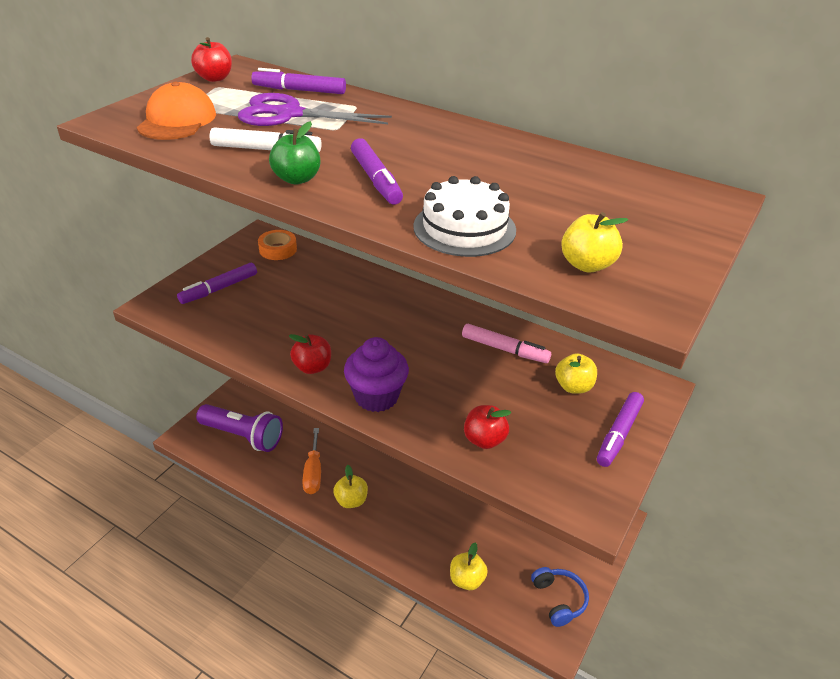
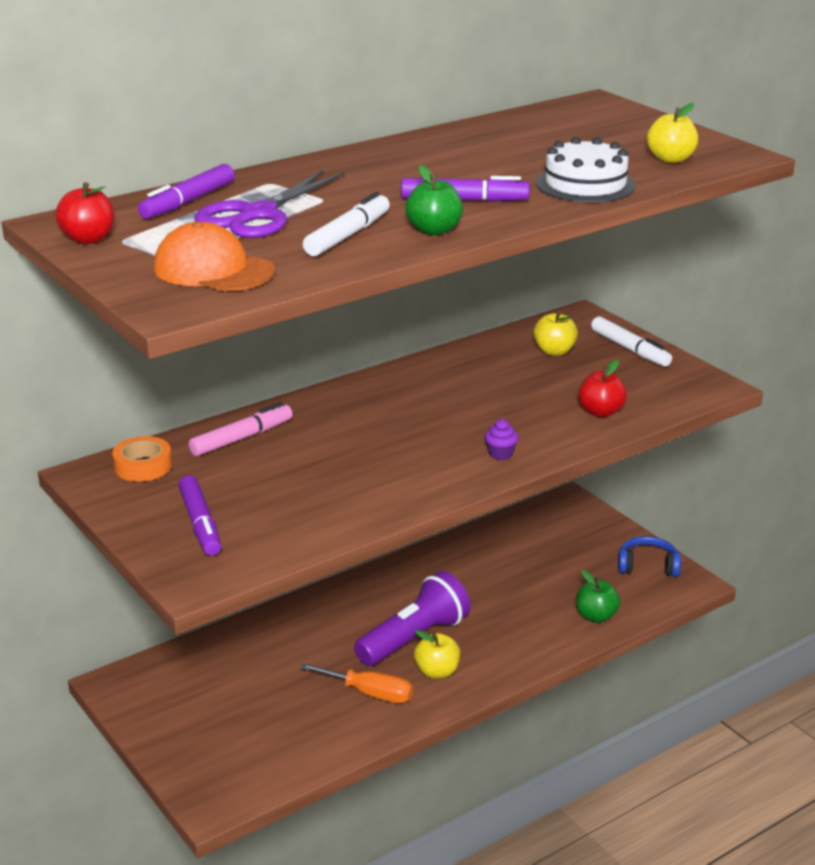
camera: 65 degrees left, 10 degrees down
purple flashlight [196,404,283,452] -> purple flashlight moved to [354,571,471,666]
red apple [289,334,331,374] -> none
purple cupcake [344,337,409,412] -> purple cupcake [485,419,519,460], size x0.45
yellow apple [450,542,488,590] -> green apple [576,570,621,623]
pink marker [462,324,551,363] -> pink marker moved to [189,402,292,456]
purple marker [597,392,644,467] -> white marker [591,316,672,367]

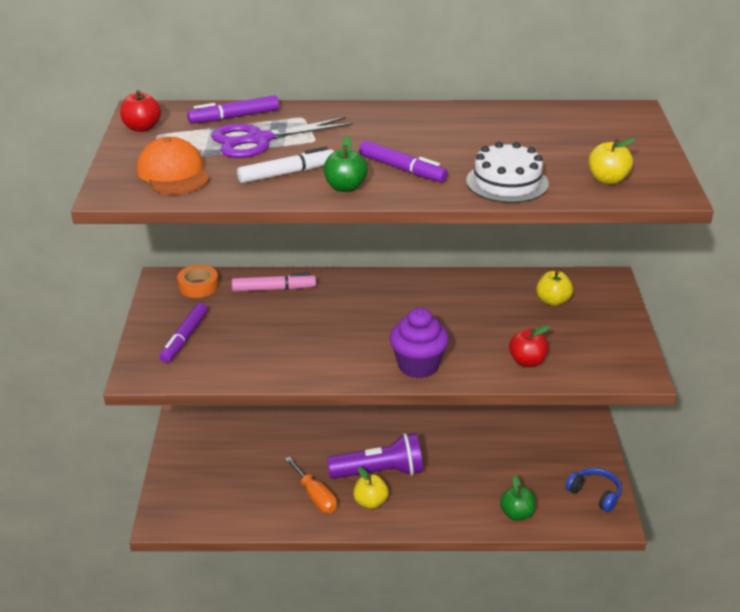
camera: 35 degrees right, 5 degrees up
purple cupcake [485,419,519,460] -> purple cupcake [389,308,449,378], size x2.20
white marker [591,316,672,367] -> none

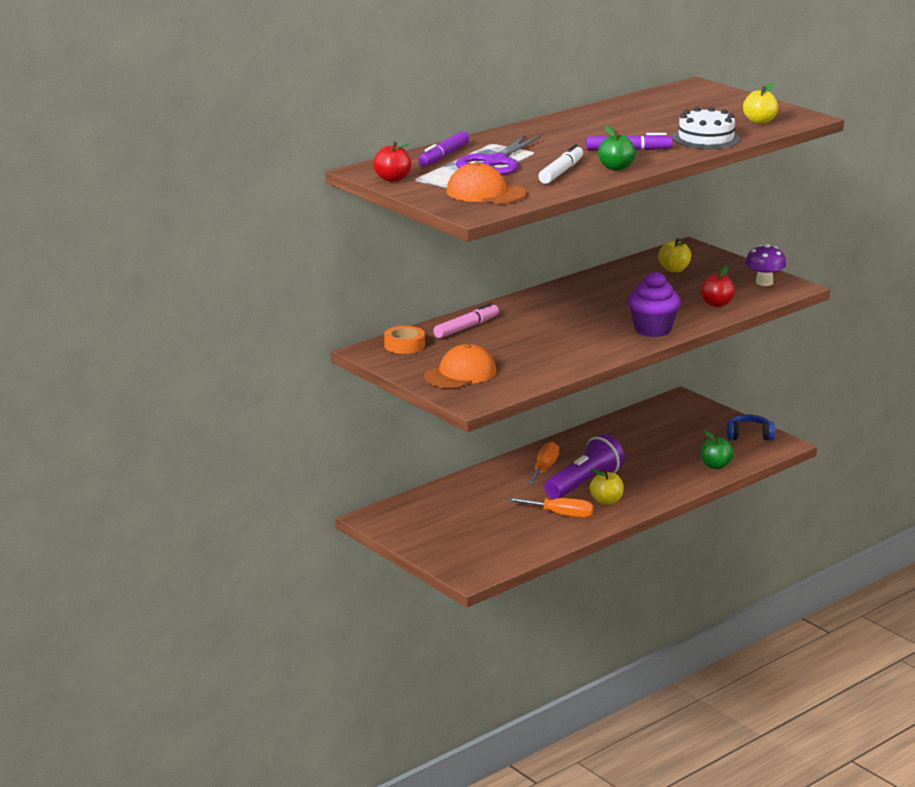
camera: 40 degrees left, 10 degrees down
purple marker [160,303,208,363] -> orange cap [424,344,497,388]
none -> orange screwdriver [528,442,559,484]
none -> purple mushroom [745,244,786,286]

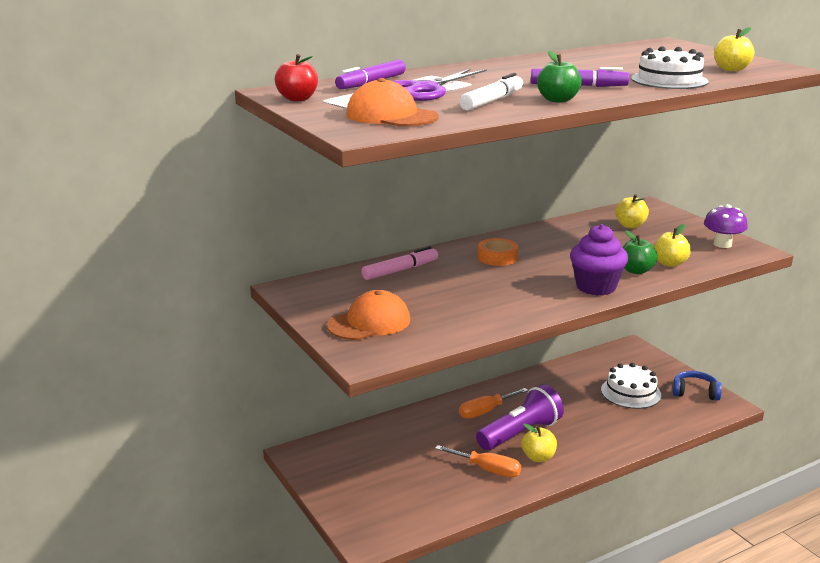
camera: 10 degrees right, 0 degrees up
orange tape [384,326,425,354] -> orange tape moved to [478,238,518,266]
orange screwdriver [528,442,559,484] -> orange screwdriver turned 150 degrees counterclockwise [459,388,528,419]
red apple [701,266,735,307] -> yellow apple [654,224,691,267]
green apple [701,430,734,469] -> green apple moved to [623,230,658,274]
none -> white cake [601,363,661,409]

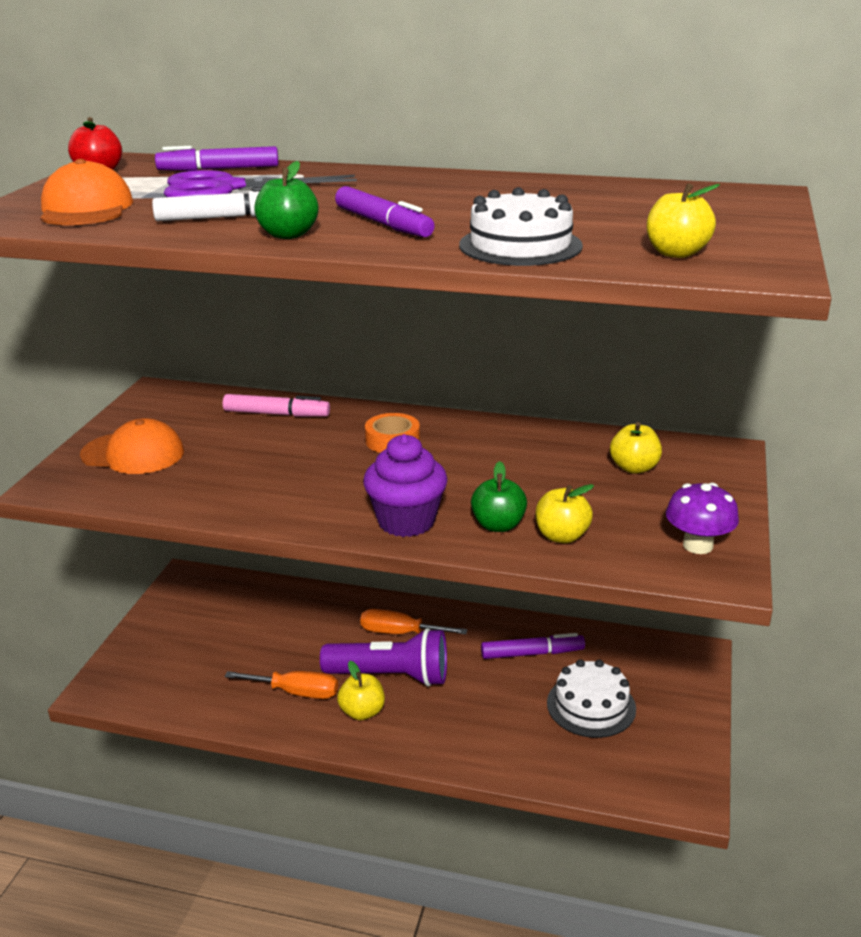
camera: 45 degrees right, 5 degrees up
orange screwdriver [435,445,521,478] -> orange screwdriver turned 60 degrees counterclockwise [225,671,338,699]
blue headphones [672,371,722,401] -> none
none -> purple marker [481,633,585,659]

